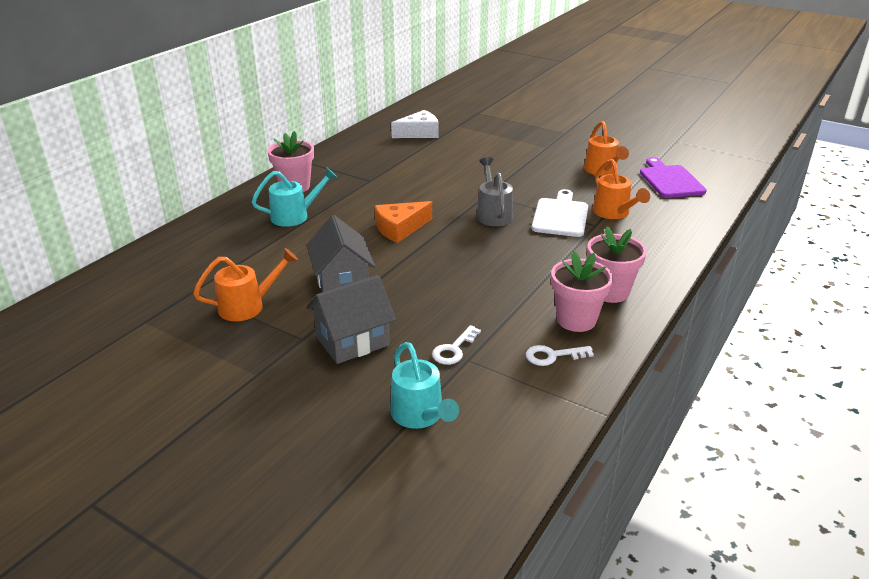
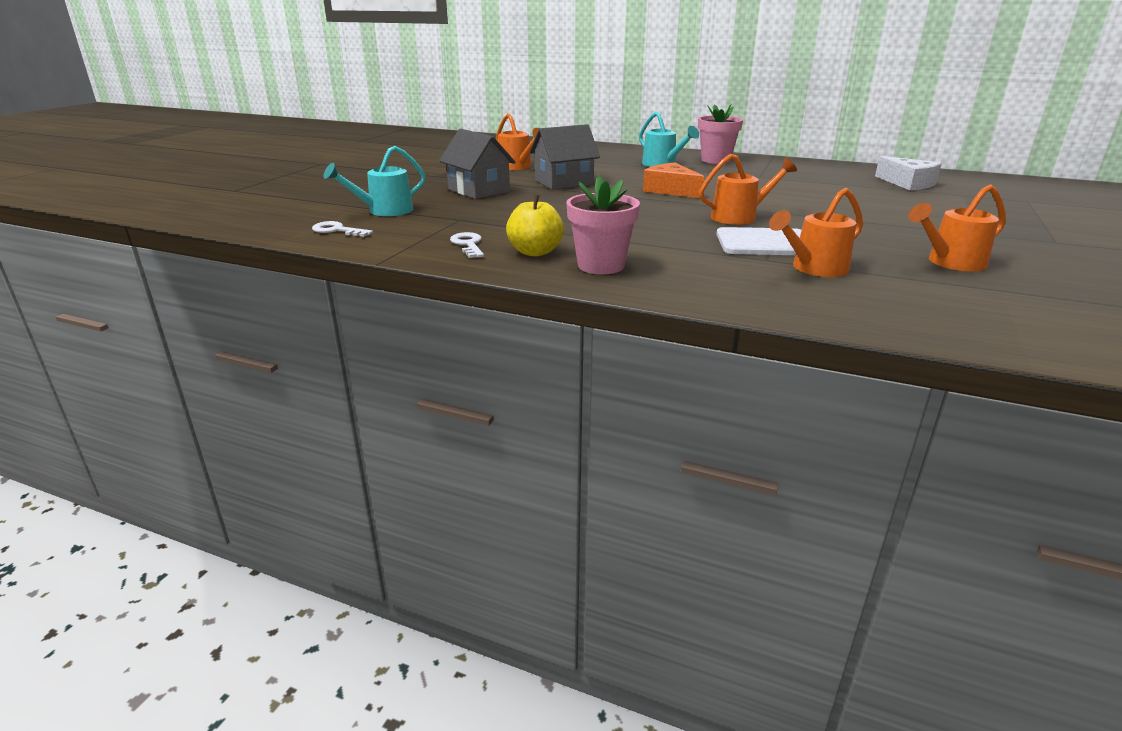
camera: 80 degrees right, 5 degrees down
white key [432,325,481,365] -> white key moved to [312,221,373,237]
grey watering can [476,157,513,226] -> orange watering can [699,154,797,225]
pink flower pot [551,251,613,332] -> yellow apple [506,195,564,256]
purple cutting board [640,157,707,198] -> none

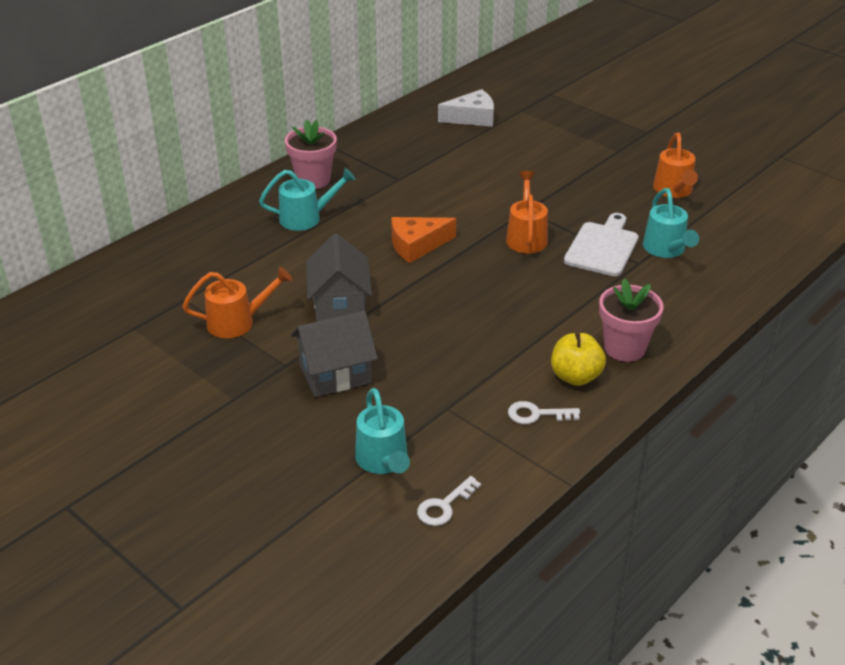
camera: 70 degrees left, 10 degrees up
orange watering can [769,188,863,277] -> turquoise watering can [643,188,699,258]

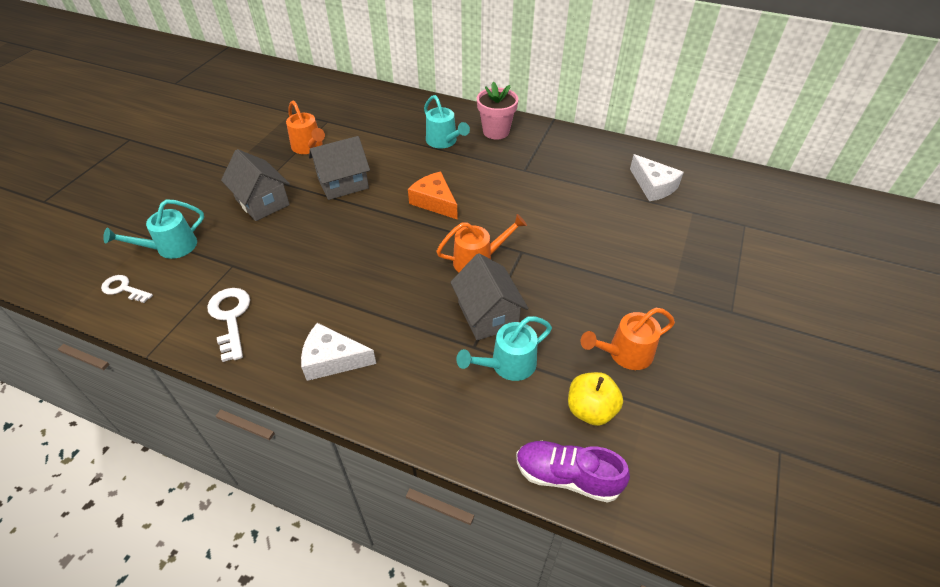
camera: 70 degrees right, 10 degrees up
white key [508,401,580,424] -> white key [207,288,250,362], size x1.55
yellow apple [551,332,606,386] -> yellow apple moved to [568,372,623,426]
white cutting board [564,213,639,276] -> grey house [451,253,528,340]
pink flower pot [599,278,664,362] -> white cheese [301,323,376,381]
none -> purple shoe [516,441,630,503]

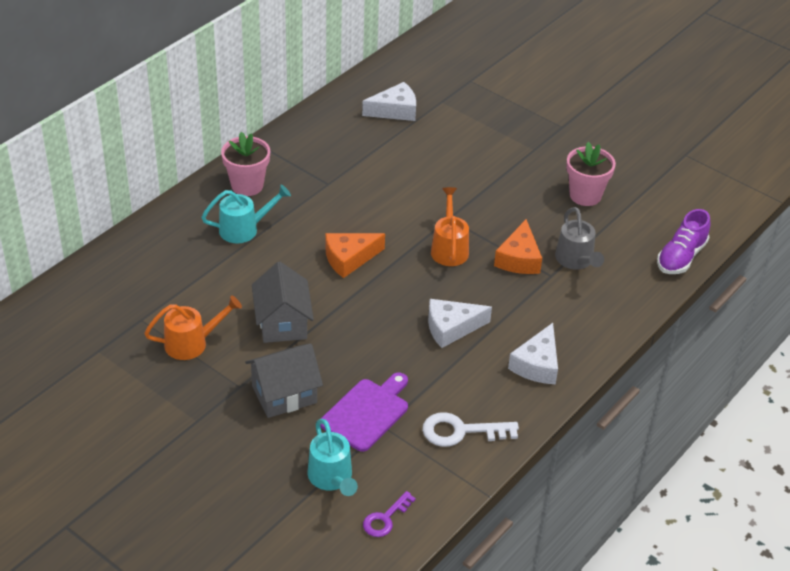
camera: 75 degrees left, 5 degrees down
white key [101,275,153,303] -> purple key [363,491,416,537]
grey house [451,253,528,340] -> orange cheese [494,219,542,274]
turquoise watering can [456,316,552,381] -> grey watering can [555,207,604,270]
yellow apple [568,372,623,426] -> none
orange watering can [581,308,675,370] -> pink flower pot [566,142,616,206]
none -> purple cutting board [320,373,408,452]
none -> white cheese [428,299,492,348]

